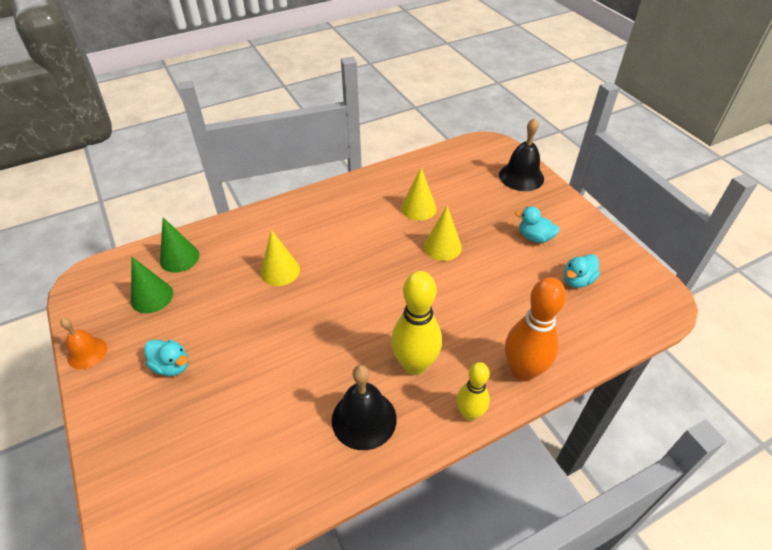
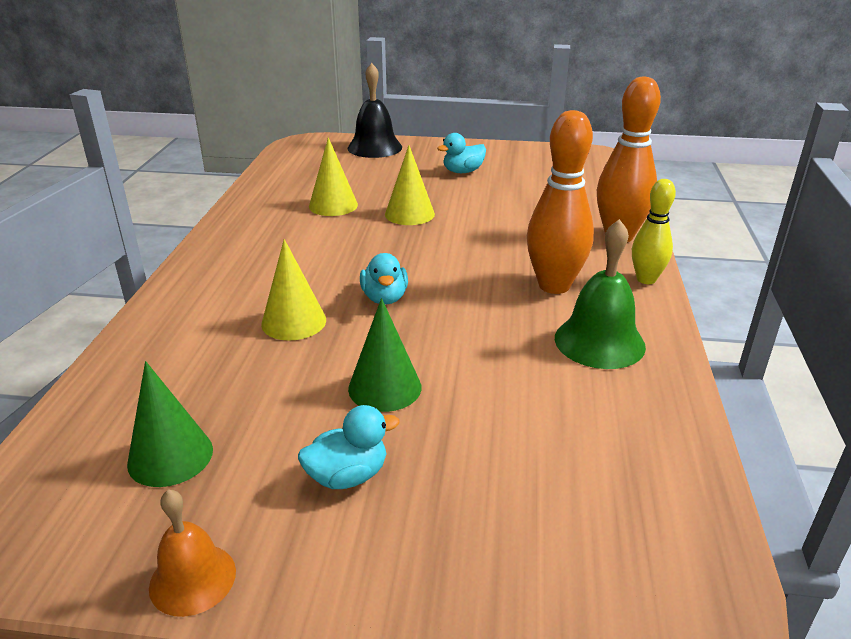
camera: 55 degrees left, 15 degrees down
green cone [160,217,199,273] -> green cone moved to [348,298,421,412]
black bell [332,365,397,450] -> green bell [555,219,646,369]
yellow bowling pin [391,271,442,375] -> orange bowling pin [527,110,594,294]
turquoise duck [564,254,600,288] -> turquoise duck moved to [360,253,408,305]

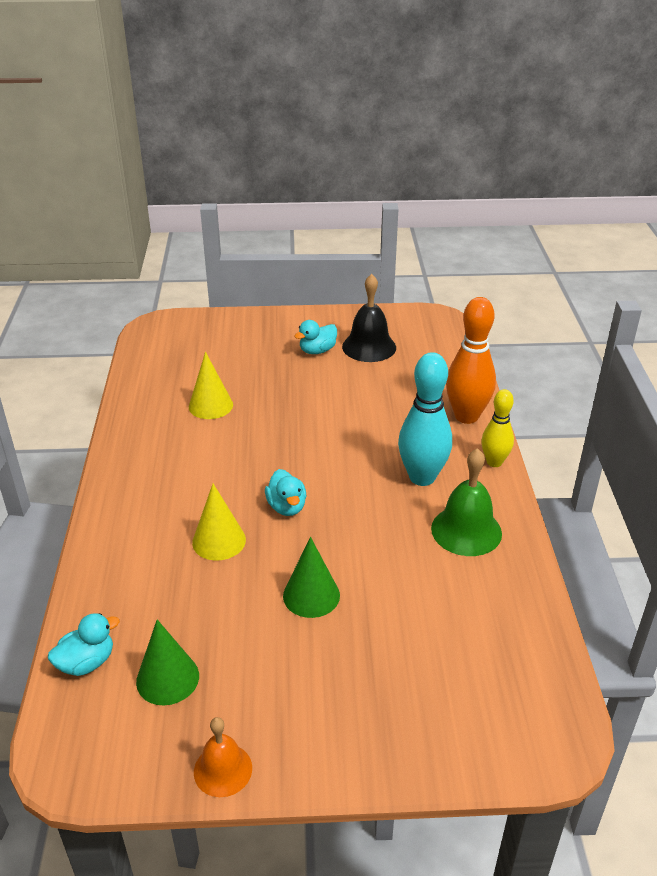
camera: 10 degrees left, 5 degrees up
turquoise duck [298,405,400,489] -> turquoise duck moved to [48,613,120,676]
black bell [347,63,402,158] -> black bell moved to [342,274,396,362]
yellow cone [385,145,435,225] -> none
orange bowling pin [527,110,594,294] -> turquoise bowling pin [398,352,452,486]

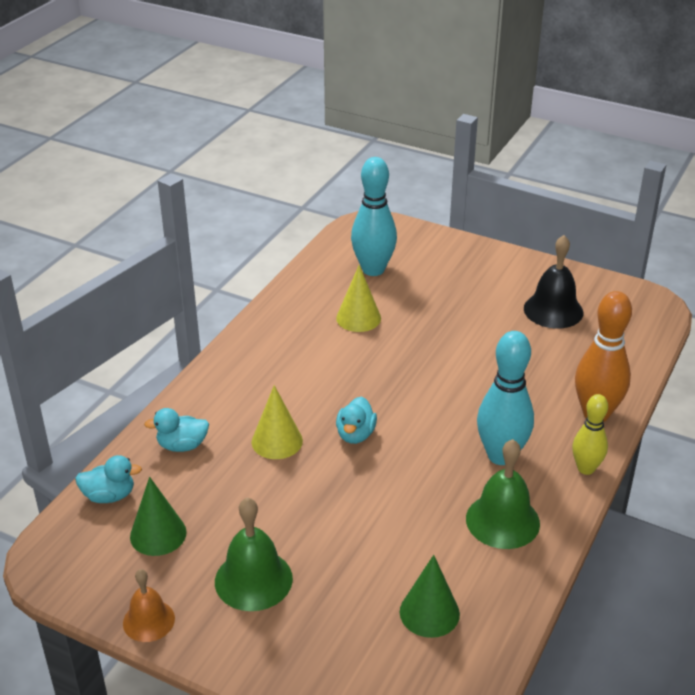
camera: 30 degrees right, 0 degrees up
green cone [283,537,340,618] -> green cone moved to [400,555,460,638]
turquoise duck [295,320,337,354] -> turquoise duck moved to [144,408,209,452]
none -> green bell [215,497,293,611]
none -> turquoise bowling pin [351,157,397,276]

